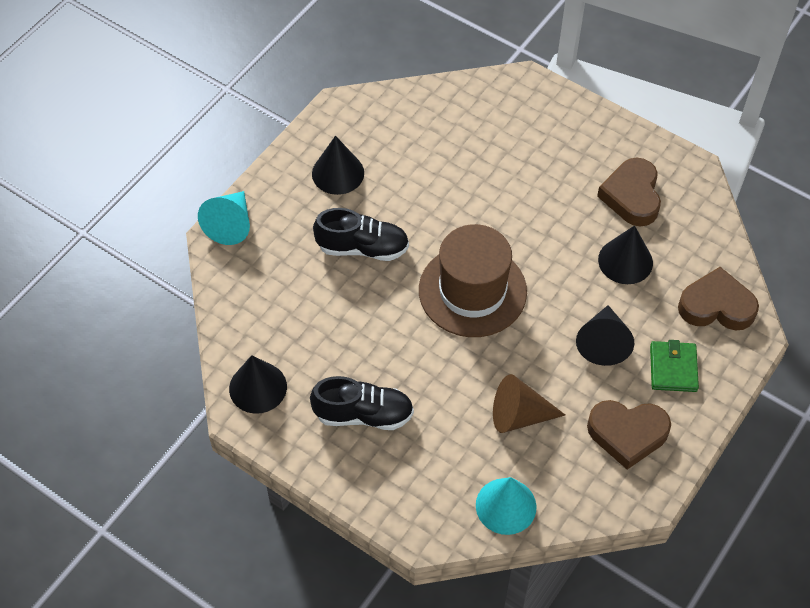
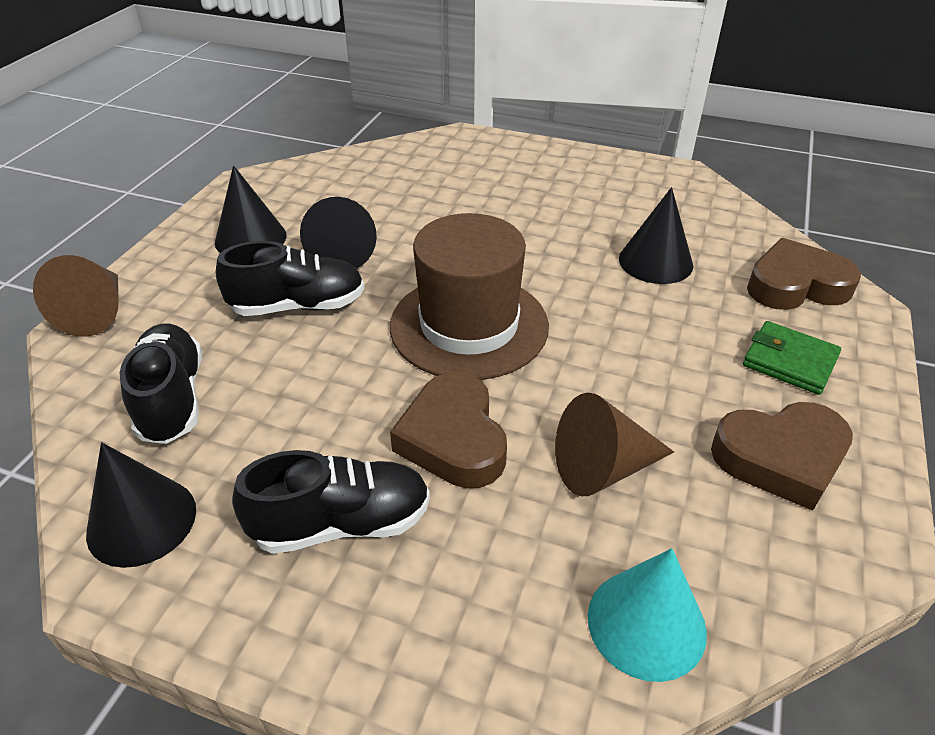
camera: 15 degrees left, 15 degrees down
turquoise cone [198,191,250,245] -> brown cone [33,255,119,337]
black cone [576,305,634,366] -> black cone moved to [300,197,377,269]
brown heart [597,158,661,227] -> brown heart moved to [390,372,507,488]
green wallet [650,340,699,392] -> green wallet turned 45 degrees counterclockwise [743,321,841,395]
none -> black shoe [120,323,202,444]

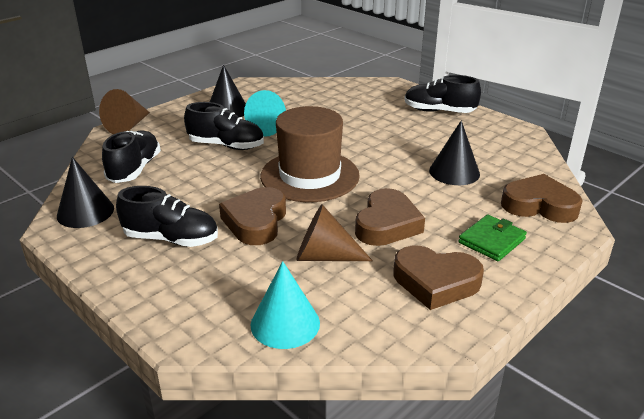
camera: 25 degrees right, 10 degrees down
black cone [300,197,377,269] -> turquoise cone [244,90,286,137]
green wallet [743,321,841,395] -> green wallet turned 75 degrees clockwise [458,214,527,261]
none -> brown heart [355,188,425,246]
none -> black shoe [404,75,481,113]

